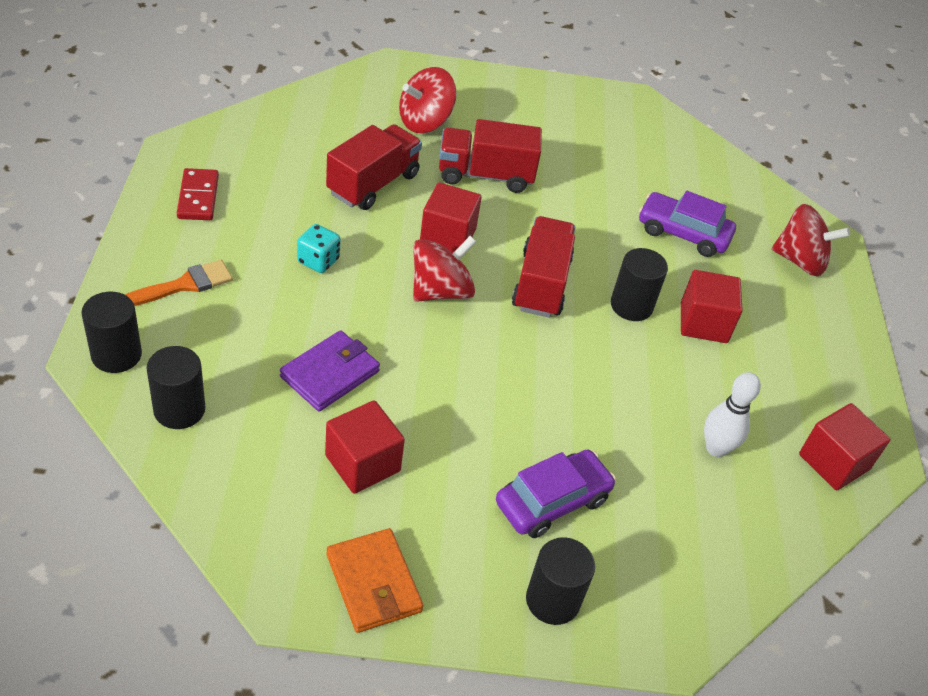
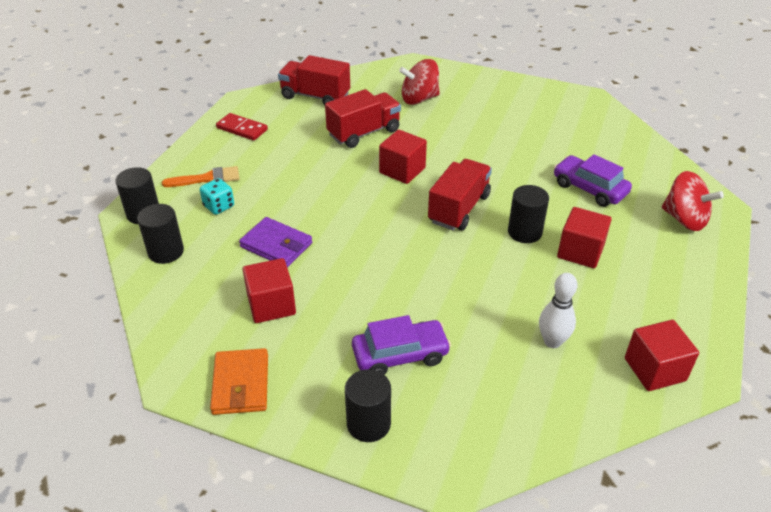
camera: 25 degrees right, 5 degrees down
red domino [177,168,219,220] -> red domino turned 75 degrees counterclockwise [216,113,268,141]
purple wallet [280,330,380,411] -> purple wallet turned 60 degrees clockwise [239,217,312,267]
turquoise dice [297,224,341,273] -> turquoise dice moved to [200,178,234,215]
red spinning top [413,236,476,302] -> none
red truck [439,119,542,193] -> red truck moved to [278,55,350,105]

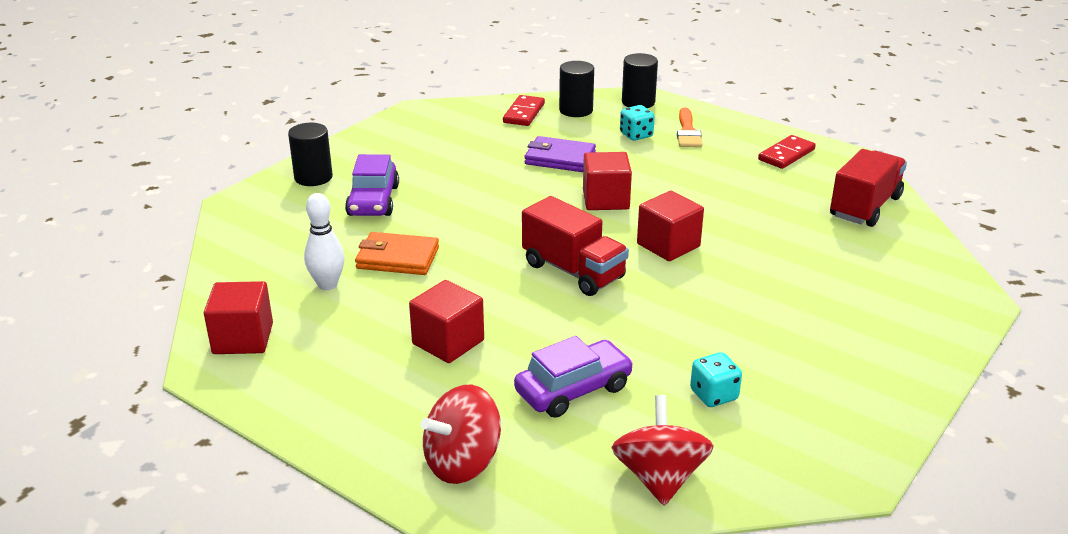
camera: 105 degrees right, 10 degrees down
orange wallet [210,348,268,415] -> orange wallet moved to [355,232,439,275]
purple wallet [239,217,312,267] -> purple wallet turned 60 degrees clockwise [524,136,596,172]
red cube [243,258,296,323] -> red cube moved to [583,152,632,210]
red truck [325,89,401,148] -> none
red spinning top [399,59,440,105] -> red spinning top moved to [611,395,714,506]
black cylinder [508,185,549,243] -> none
none -> red domino [503,95,545,126]
none -> turquoise dice [690,352,742,407]

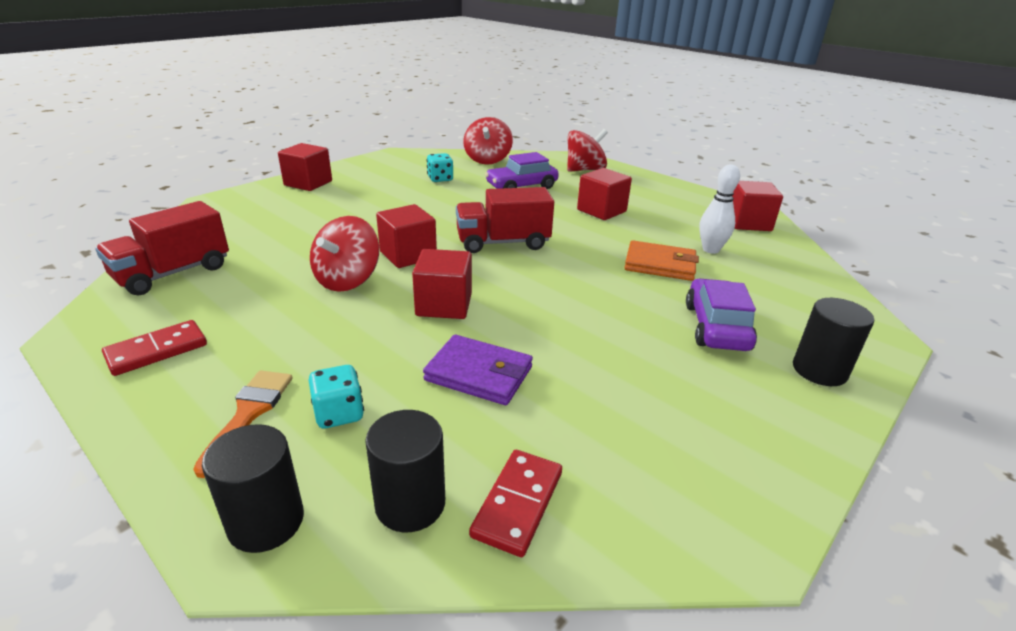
camera: 175 degrees left, 0 degrees up
red truck [522,196,629,296] -> red truck turned 60 degrees counterclockwise [456,187,554,253]
none -> red cube [278,143,332,191]
none -> red spinning top [310,216,379,292]

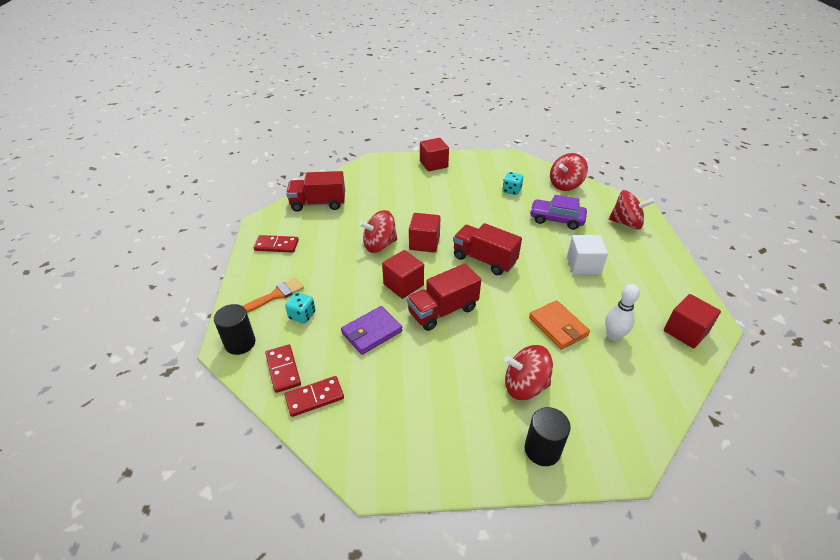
camera: 45 degrees right, 10 degrees up
black cylinder [365,410,445,533] -> red domino [265,345,301,393]
purple wallet [423,335,533,405] -> purple wallet turned 75 degrees clockwise [341,306,402,355]
red cube [577,168,632,220] -> white cube [567,235,608,275]
purple car [686,279,757,351] -> red spinning top [504,345,553,400]
none -> red truck [407,263,481,331]

